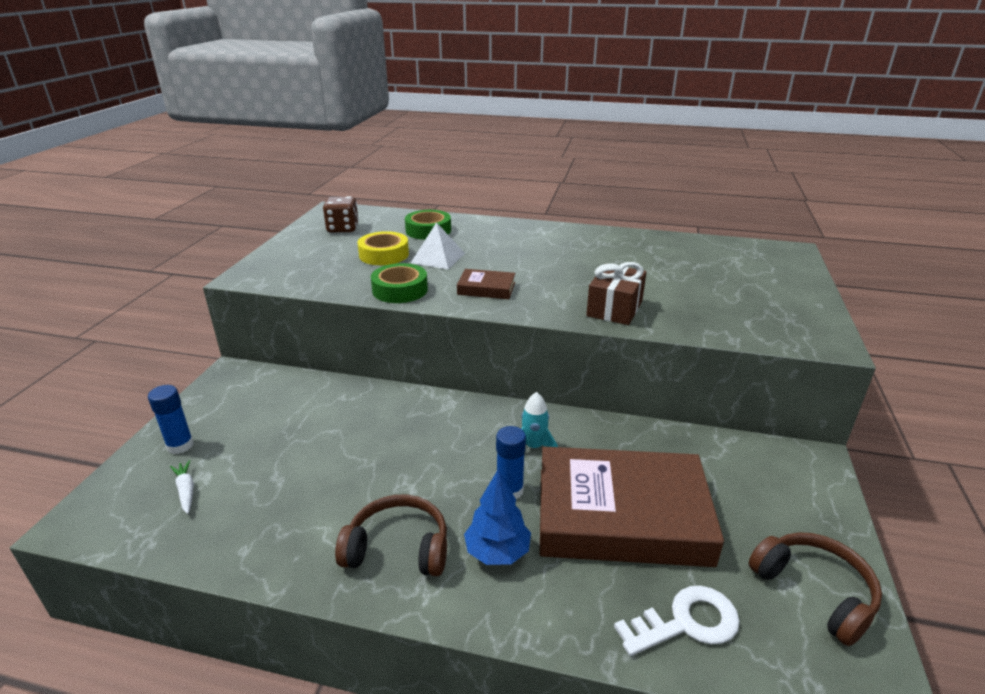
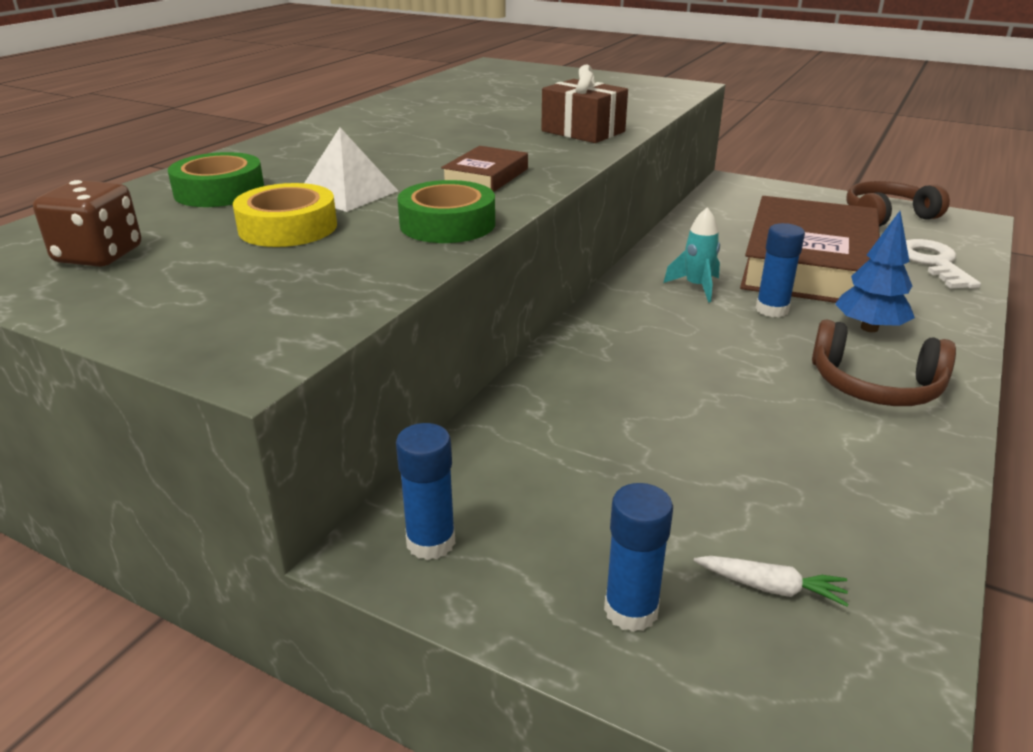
camera: 75 degrees left, 0 degrees up
white carrot [170,460,194,514] -> white carrot turned 150 degrees counterclockwise [694,556,849,607]
brown headphones [335,495,447,576] -> brown headphones turned 90 degrees counterclockwise [812,320,956,406]
none -> blue glue stick [396,423,455,560]

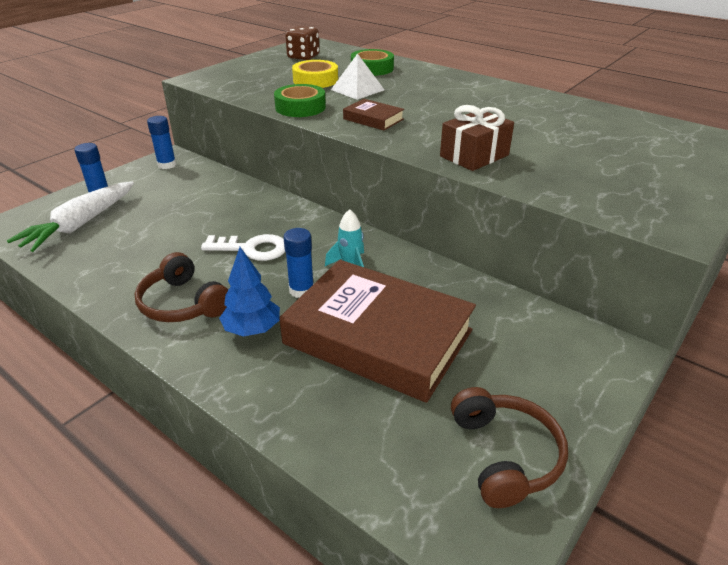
camera: 100 degrees right, 5 degrees up
white carrot [694,556,849,607] -> white carrot [6,182,134,252], size x2.30
brown headphones [812,320,956,406] -> brown headphones turned 75 degrees counterclockwise [134,252,228,322]
white key [906,239,981,289] -> white key moved to [201,234,285,261]

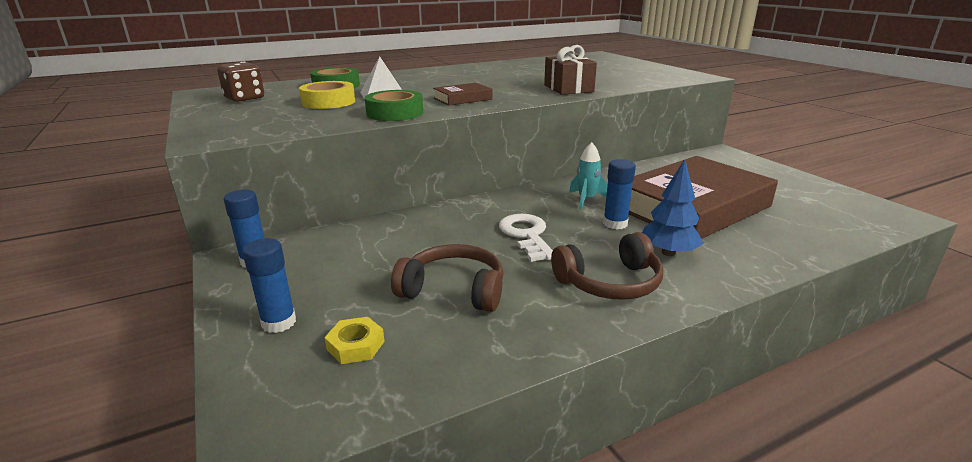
camera: 65 degrees left, 10 degrees down
white carrot [6,182,134,252] -> yellow nut [324,317,385,364]
white key [201,234,285,261] -> white key turned 45 degrees counterclockwise [499,214,553,262]
brown headphones [451,387,568,508] -> brown headphones moved to [391,244,503,312]

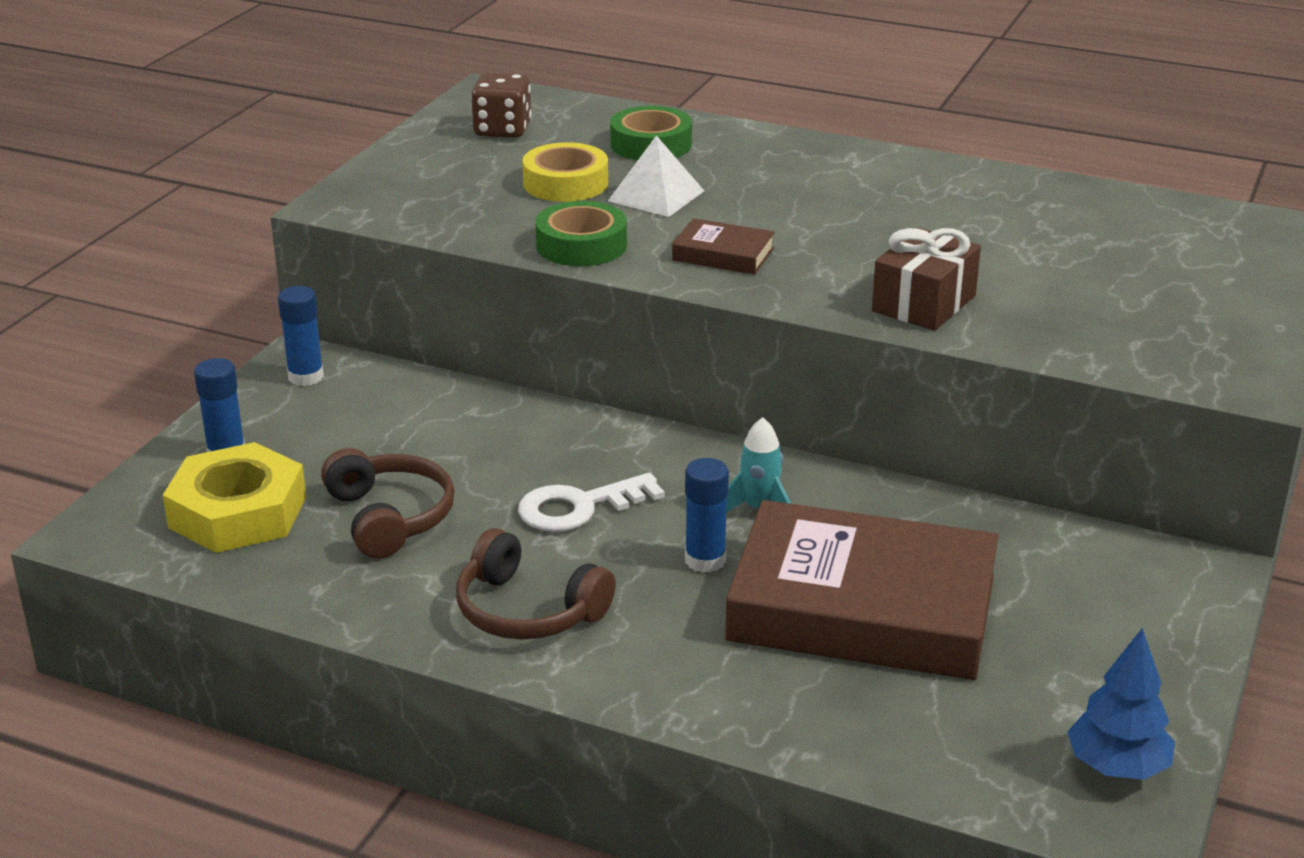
camera: 50 degrees right, 5 degrees up
yellow nut [324,317,385,364] -> yellow nut [163,442,306,553], size x2.17
white key [499,214,553,262] -> white key turned 150 degrees counterclockwise [518,473,665,532]
blue tree [642,159,703,256] -> blue tree moved to [1067,628,1175,780]

